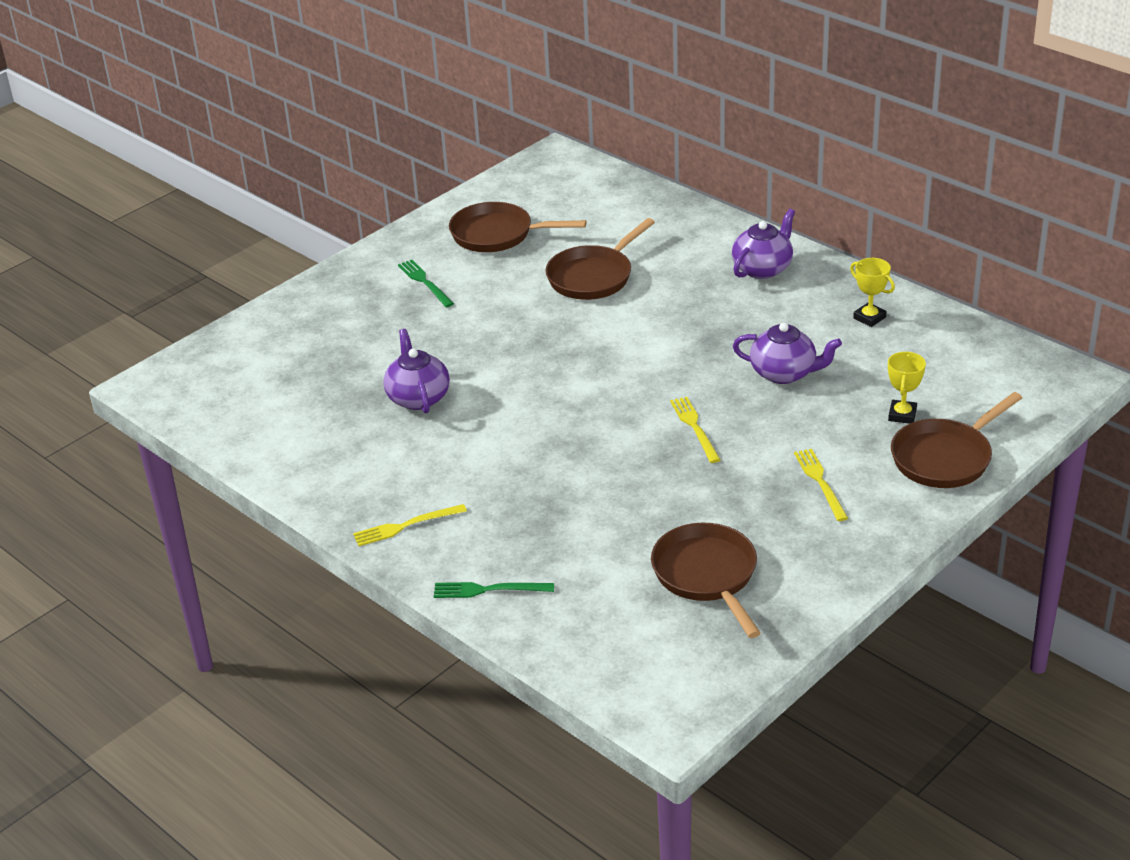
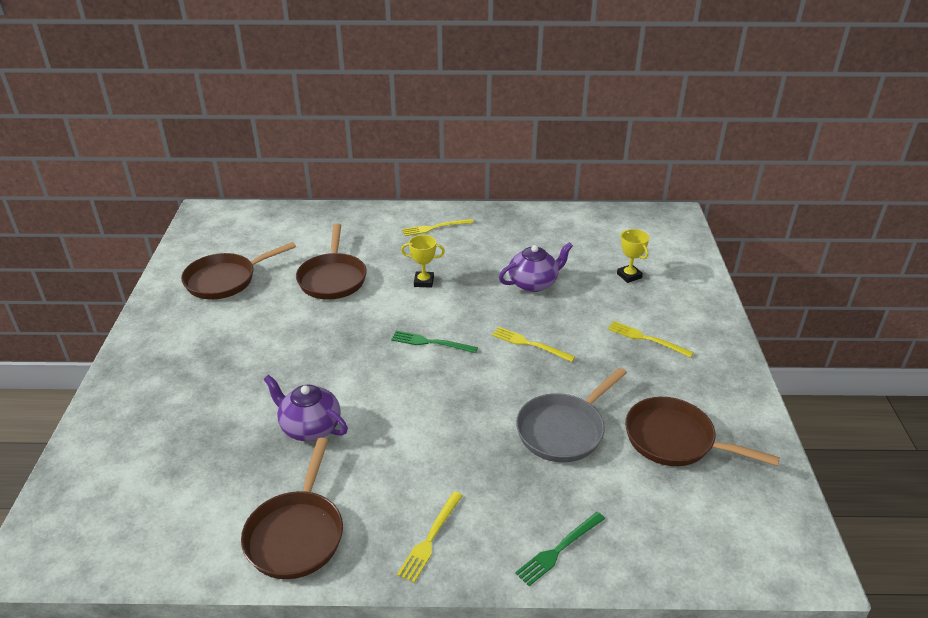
camera: 45 degrees left, 0 degrees up
green fork [398,260,454,307] -> green fork moved to [391,331,478,353]
purple teapot [732,209,795,279] -> yellow fork [402,219,474,236]
yellow trophy [850,258,895,327] -> yellow trophy moved to [401,235,445,288]
brown pan [891,392,1022,488] -> brown pan moved to [241,438,343,579]
none -> grey pan [516,367,627,462]

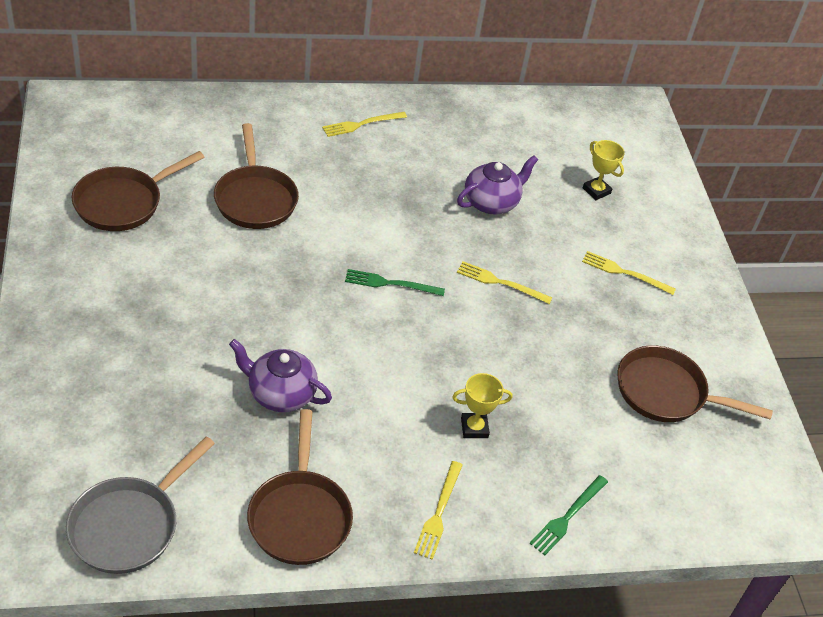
camera: 15 degrees left, 10 degrees up
yellow trophy [401,235,445,288] -> yellow trophy moved to [452,373,512,438]
grey pan [516,367,627,462] -> grey pan moved to [66,436,215,574]

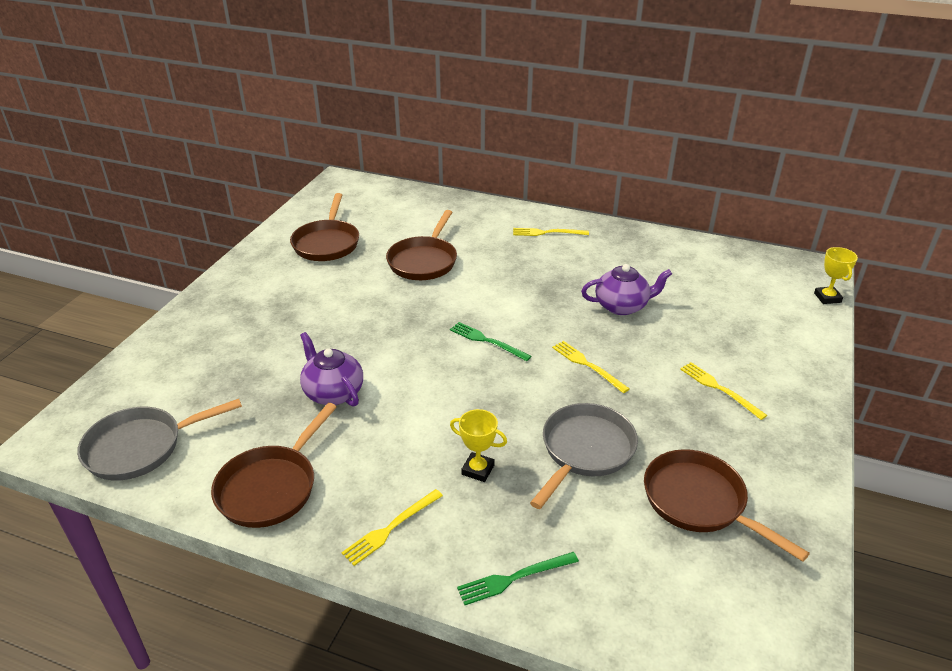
camera: 35 degrees right, 10 degrees down
brown pan [72,151,204,231] -> brown pan turned 75 degrees counterclockwise [290,193,359,261]
yellow trophy [583,140,625,200] -> yellow trophy moved to [814,247,858,304]
none -> grey pan [530,403,638,509]

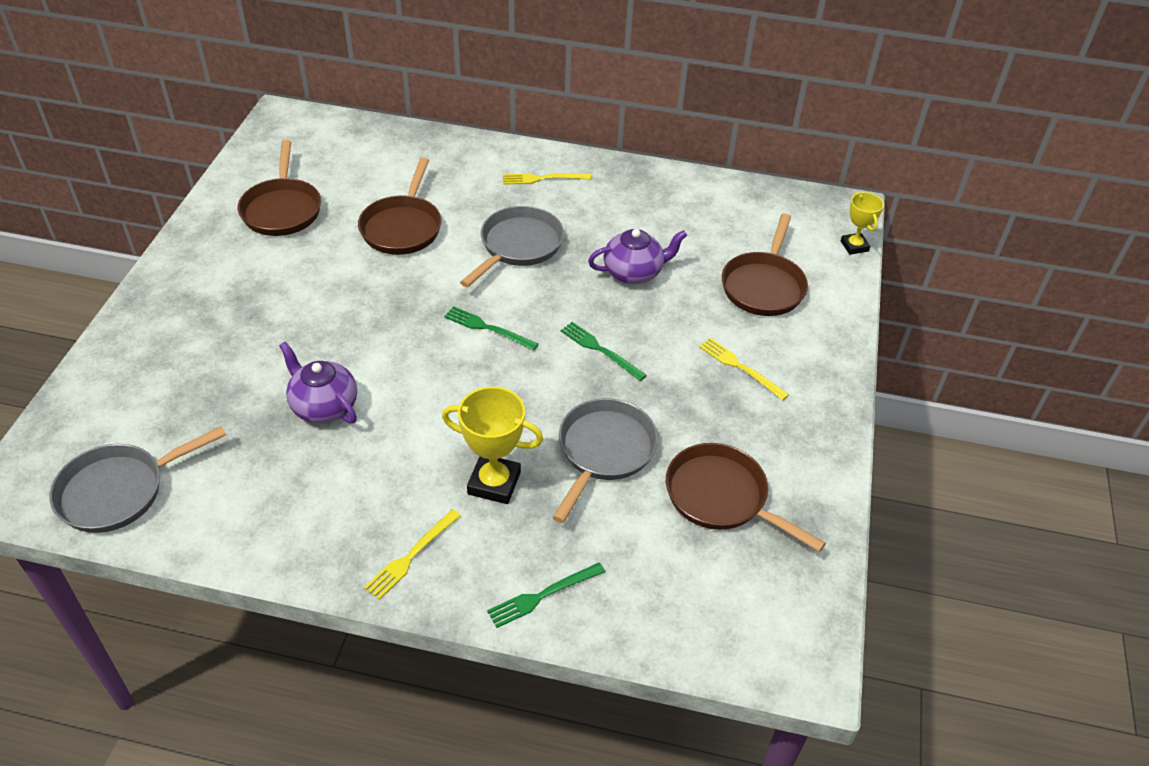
camera: 10 degrees left, 10 degrees up
brown pan [211,403,337,528] -> brown pan moved to [722,214,808,316]
yellow trophy [450,409,507,482] -> yellow trophy [442,387,543,504], size x1.60
yellow fork [552,341,630,393] -> green fork [560,322,647,381]
none -> grey pan [460,206,564,287]

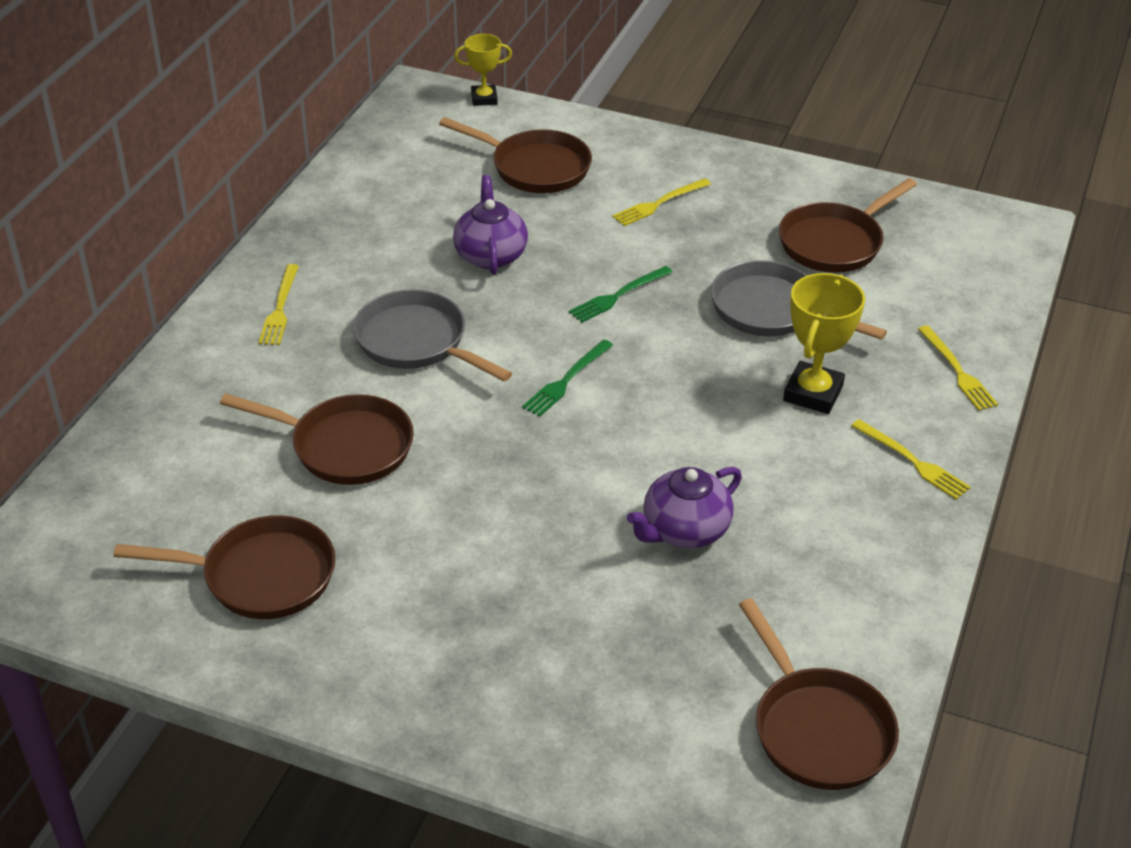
camera: 80 degrees left, 5 degrees down
grey pan [50,426,226,533] -> brown pan [739,598,899,790]
green fork [487,562,605,628] -> yellow fork [918,325,998,411]

